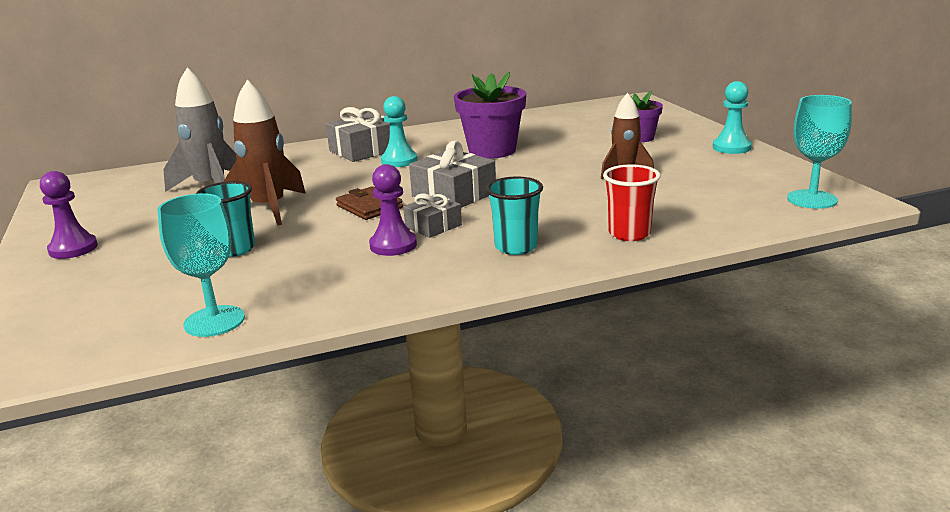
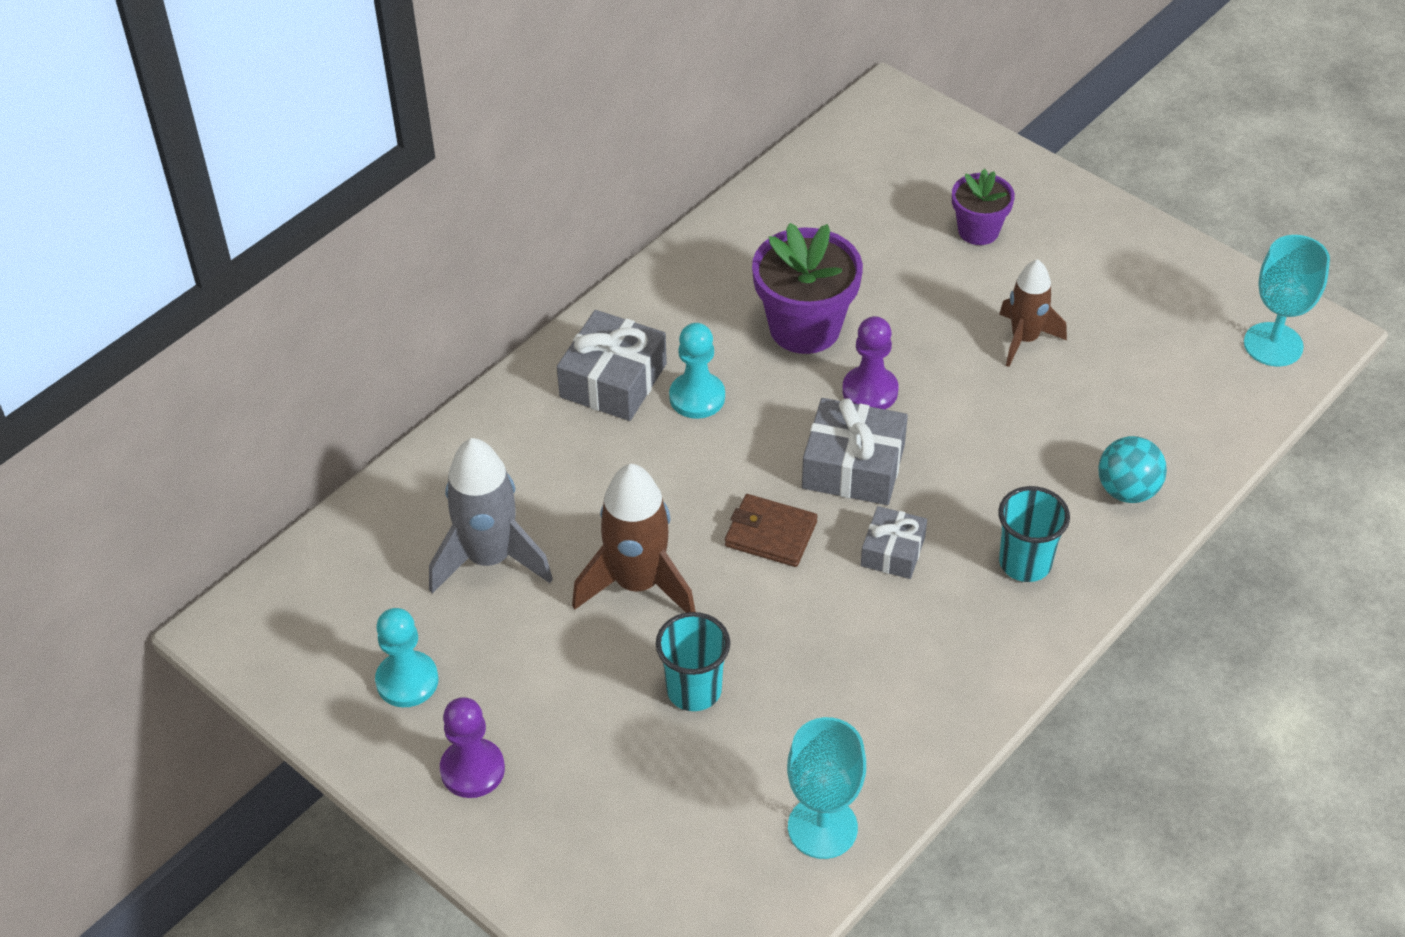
camera: 30 degrees left, 25 degrees up
purple pawn [369,164,417,256] -> purple pawn moved to [842,316,898,409]
red cup [603,164,660,241] -> turquoise ball [1098,436,1167,503]
turquoise pawn [713,81,752,154] -> turquoise pawn moved to [375,608,439,707]

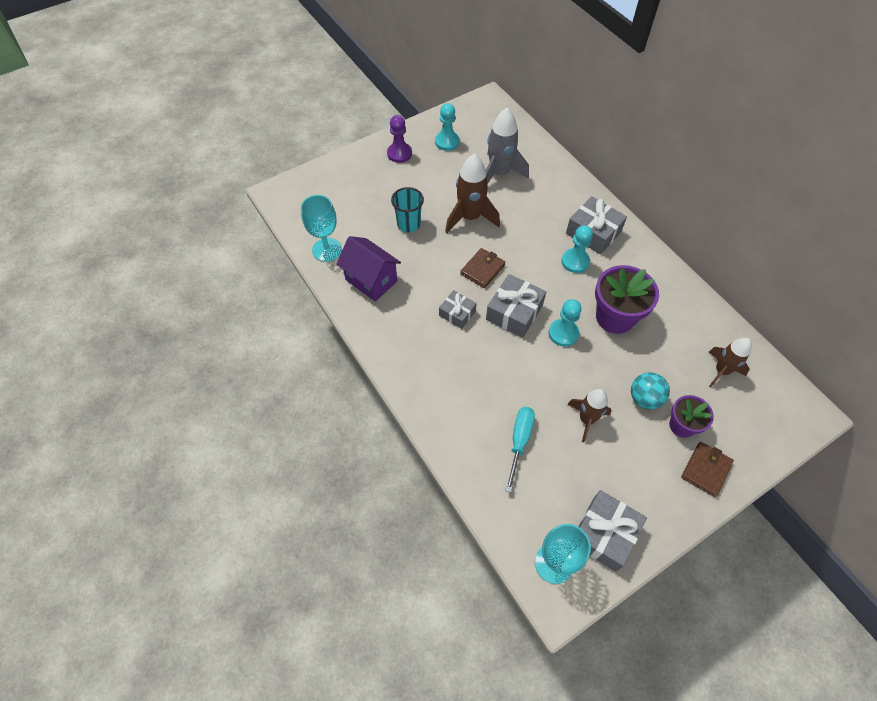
camera: 105 degrees right, 10 degrees up
purple pawn [842,316,898,409] -> turquoise pawn [549,299,581,347]
turquoise cup [998,486,1070,582] -> none
turquoise ball [1098,436,1167,503] -> turquoise ball moved to [631,372,670,409]
none -> purple house [336,236,401,302]
none -> turquoise screwdriver [505,407,535,492]
none -> grey gift [579,490,647,572]
none -> brown wallet [681,442,734,497]
none -> brown rocket [709,338,752,387]

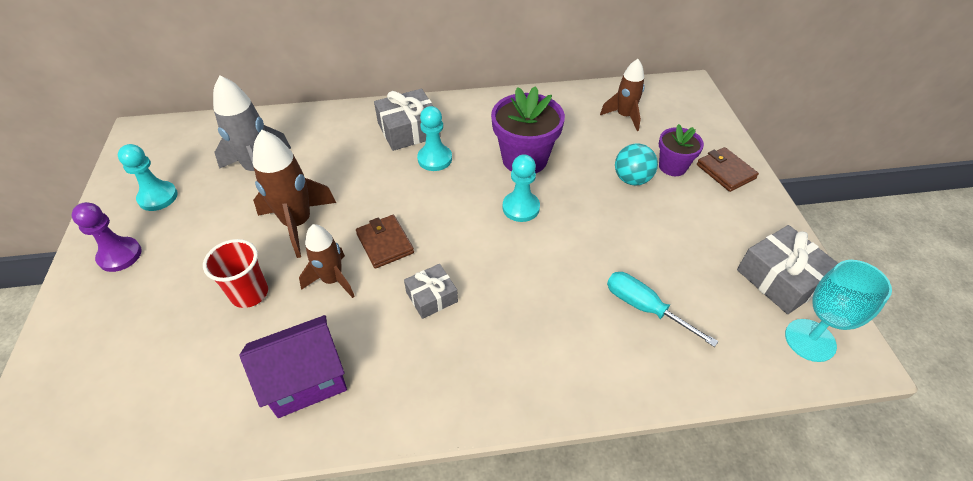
camera: 65 degrees left, 10 degrees down
turquoise goblet [301,195,342,262] -> none
turquoise cup [391,187,424,233] -> red cup [203,239,268,308]
grey gift [486,274,546,338] -> none
brown rocket [567,389,612,442] -> brown rocket moved to [299,224,355,298]

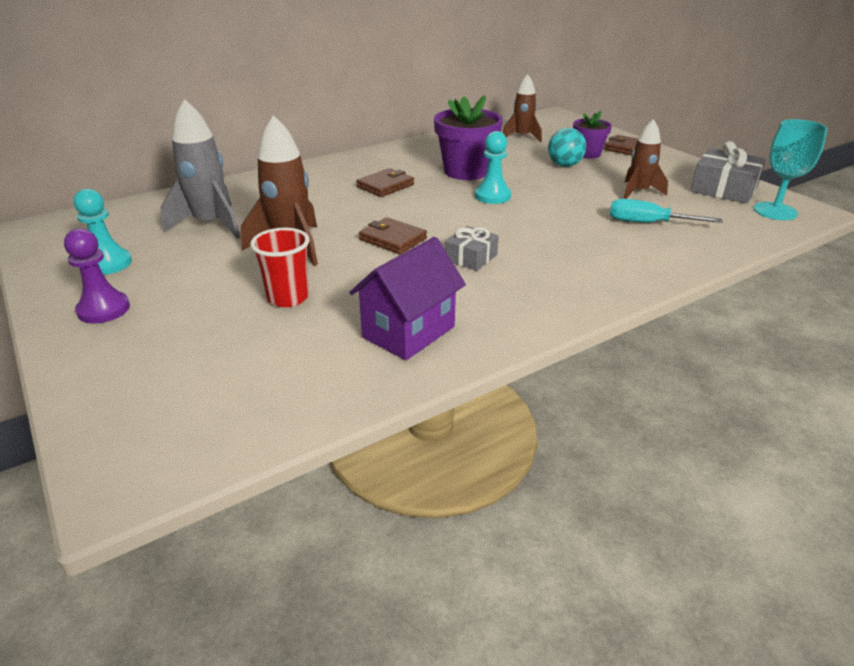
camera: 25 degrees left, 15 degrees down
brown rocket [299,224,355,298] -> brown rocket moved to [623,119,668,199]
grey gift [374,89,441,151] -> none
turquoise pawn [417,106,452,171] -> brown wallet [356,168,414,197]

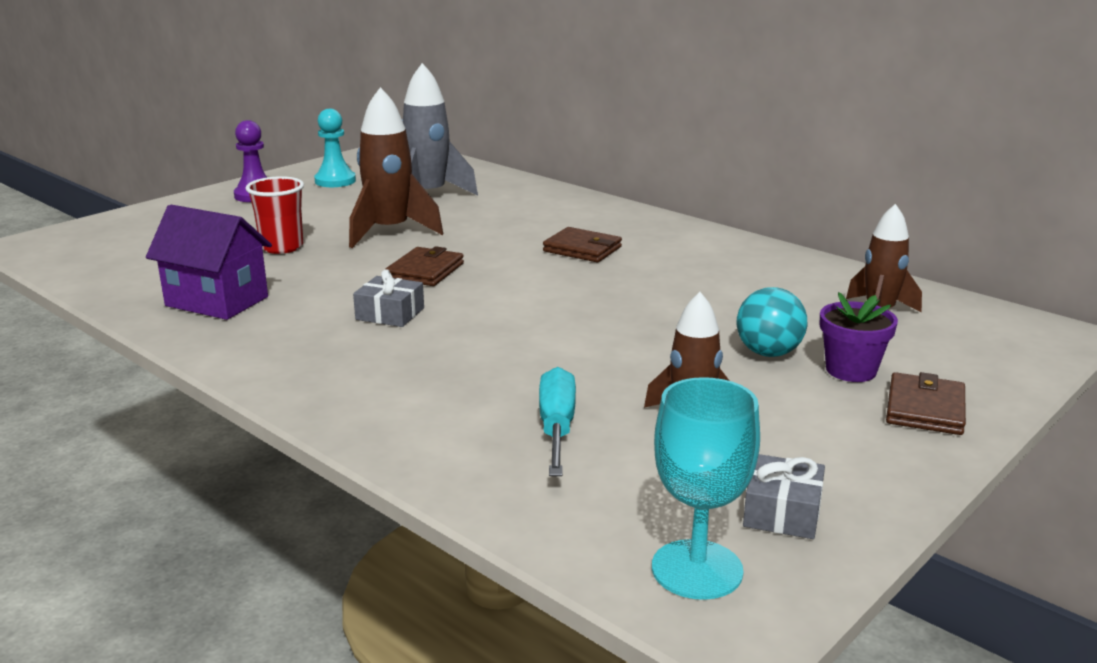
camera: 75 degrees right, 10 degrees down
purple flower pot [434,95,503,180] -> none
turquoise pawn [475,131,511,204] -> none
grey gift [691,141,766,203] -> grey gift [743,454,825,539], size x0.61

